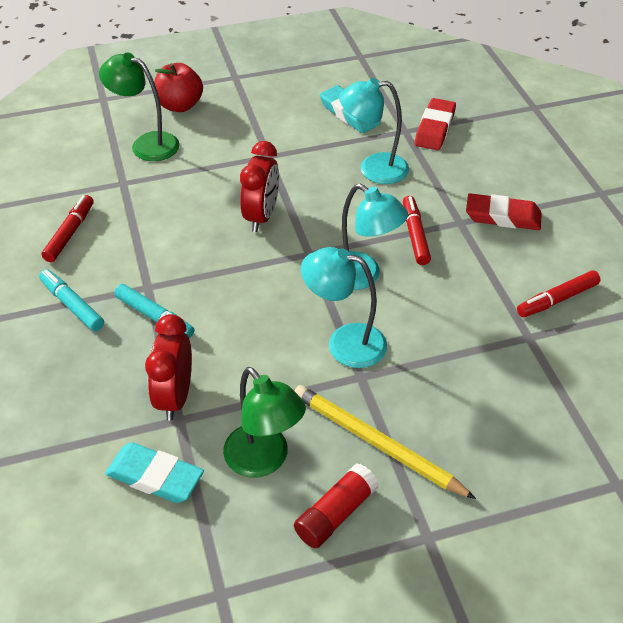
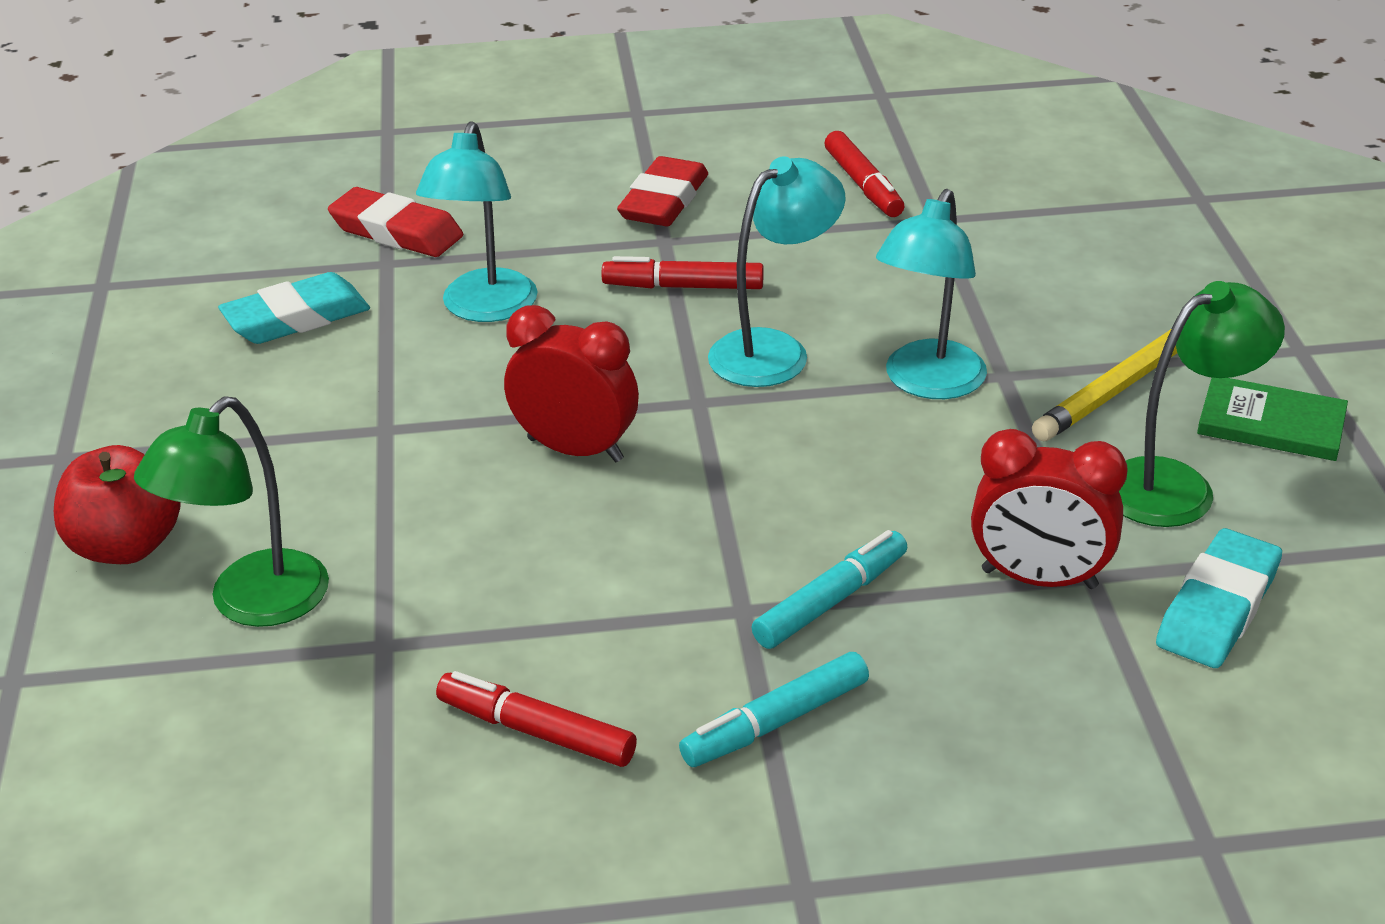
camera: 80 degrees left, 10 degrees down
red glue stick [294,464,379,549] -> green book [1197,377,1348,461]

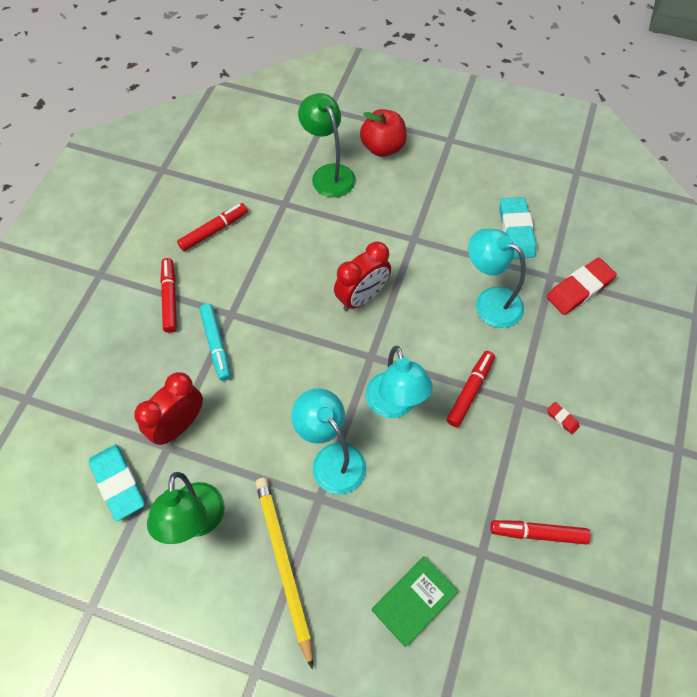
camera: 115 degrees right, 25 degrees up
red eraser [617,156,708,226] -> red eraser [547,402,580,434], size x0.45
turquoise marker [679,652,869,767] -> red marker [160,258,177,333]
green book [1197,377,1348,461] -> green book moved to [372,556,458,647]

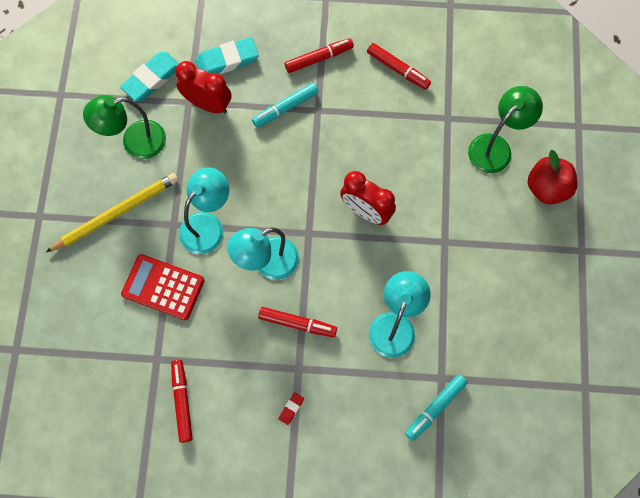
camera: 75 degrees right, 10 degrees up
green book [372,556,458,647] -> none
turquoise eraser [500,197,536,259] -> turquoise eraser moved to [195,37,259,74]
red eraser [547,258,617,315] -> turquoise marker [405,374,468,441]
none -> red calculator [121,254,205,320]

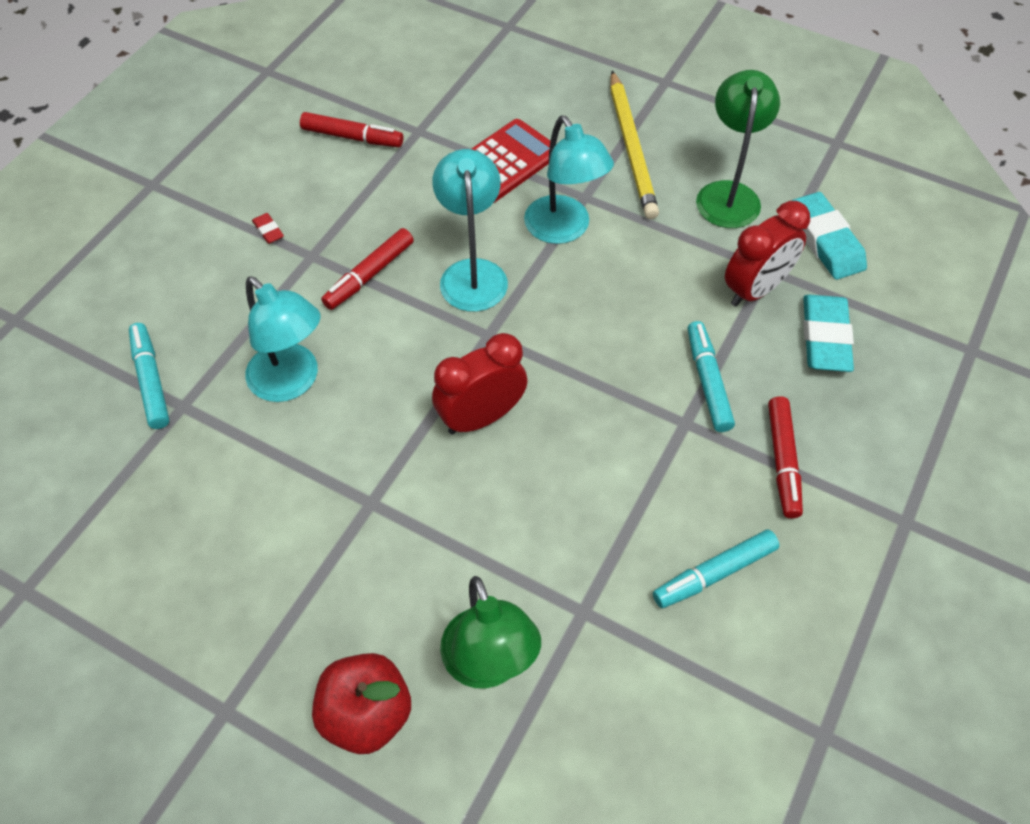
camera: 115 degrees right, 15 degrees down
red marker [367,43,431,90] -> turquoise marker [653,530,779,608]

